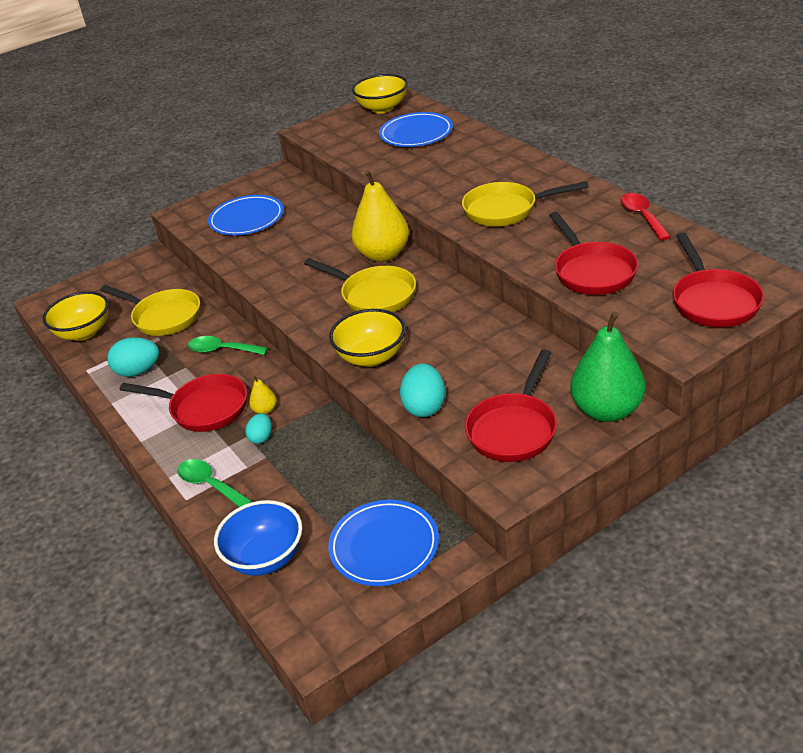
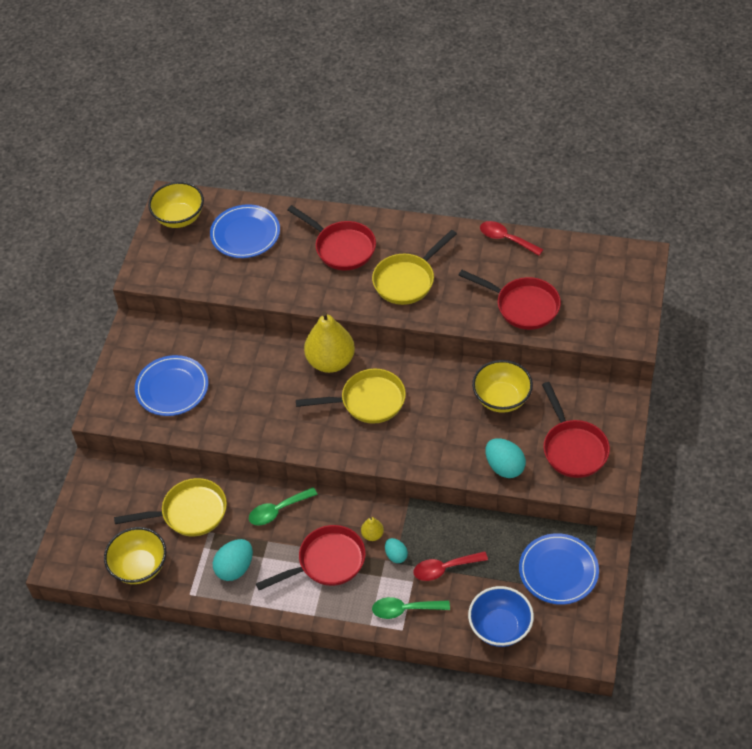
camera: 45 degrees left, 15 degrees up
yellow bowl [329,309,406,367] -> yellow bowl moved to [472,360,533,413]
green pear [570,312,645,422] -> none
red pan [673,232,764,327] -> red pan moved to [288,205,376,270]
none -> red spoon [413,551,488,581]

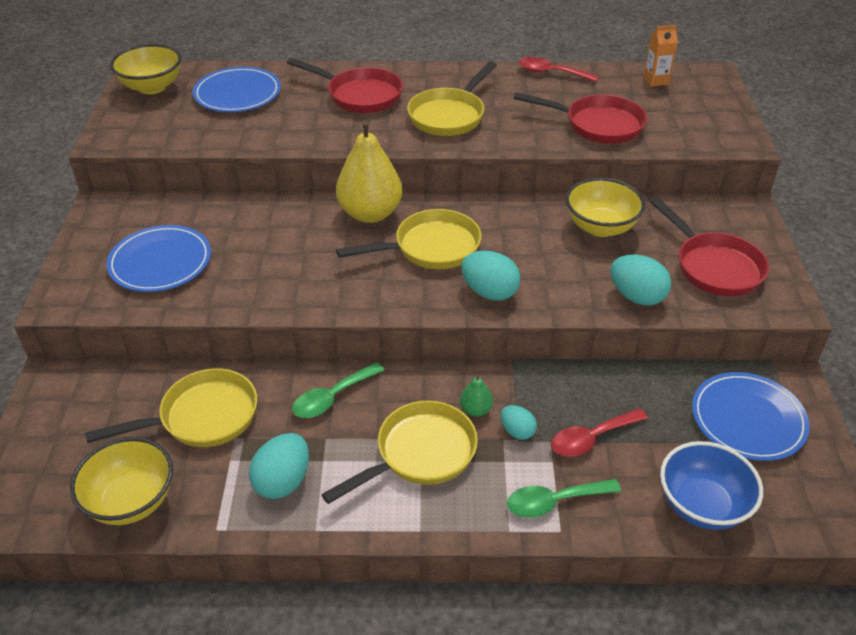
camera: 15 degrees left, 10 degrees down
red pan [256,525,366,590] -> yellow pan [321,401,478,504]
yellow pear [361,517,384,541] -> green pear [460,374,493,417]
none -> turquoise egg [461,251,520,301]
none -> orange carton [643,25,678,87]

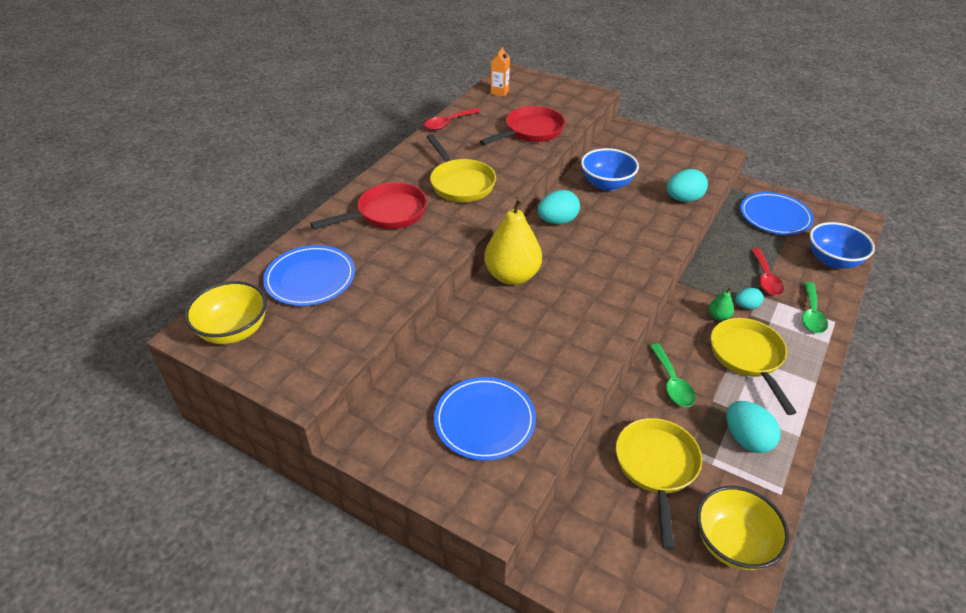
camera: 60 degrees left, 0 degrees up
yellow pan [336,209,482,269] -> none
turquoise egg [461,251,520,301] -> turquoise egg moved to [538,190,580,224]
yellow bowl [566,178,645,237] -> blue bowl [581,148,639,191]
red pan [650,197,769,296] -> none

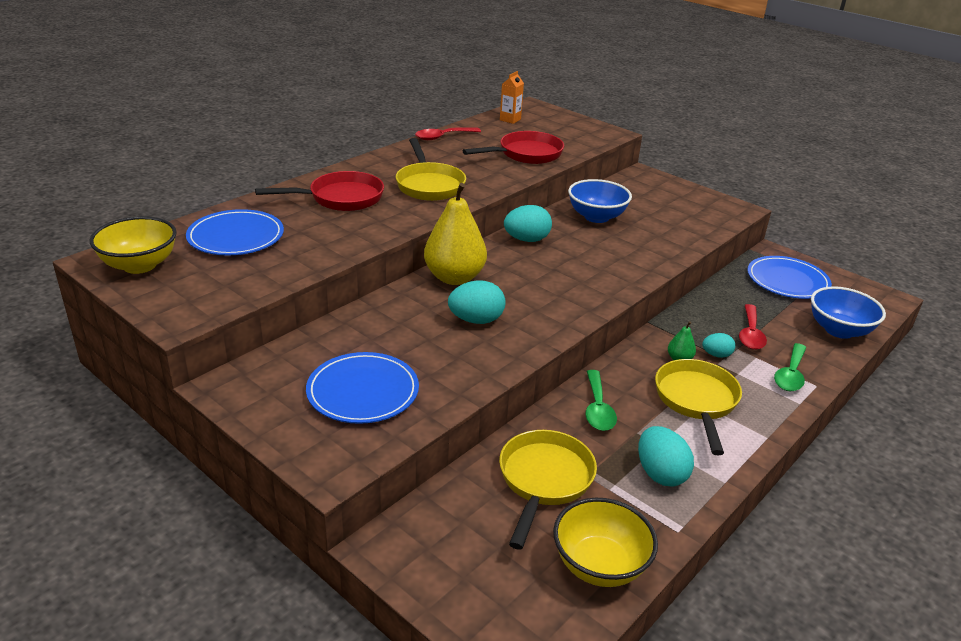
camera: 10 degrees right, 10 degrees down
turquoise egg [667,169,708,202] -> turquoise egg moved to [448,280,506,324]

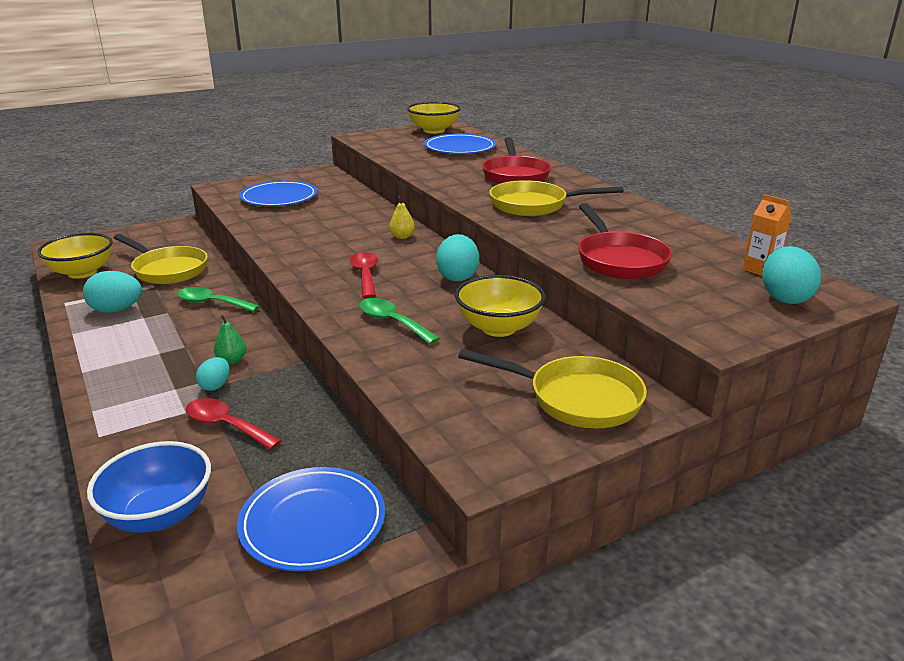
camera: 110 degrees right, 5 degrees down
red spoon [415,127,481,140] -> red spoon moved to [350,252,378,299]
yellow pear [424,183,487,285] -> yellow pear [389,196,415,239], size x0.43
turquoise egg [448,280,506,324] -> turquoise egg moved to [762,246,821,304]
blue bowl [568,179,632,223] -> yellow bowl [455,275,545,337]
yellow pan [655,359,742,455] -> yellow pan moved to [458,349,647,428]
green spoon [774,343,806,391] -> green spoon moved to [359,298,440,344]

